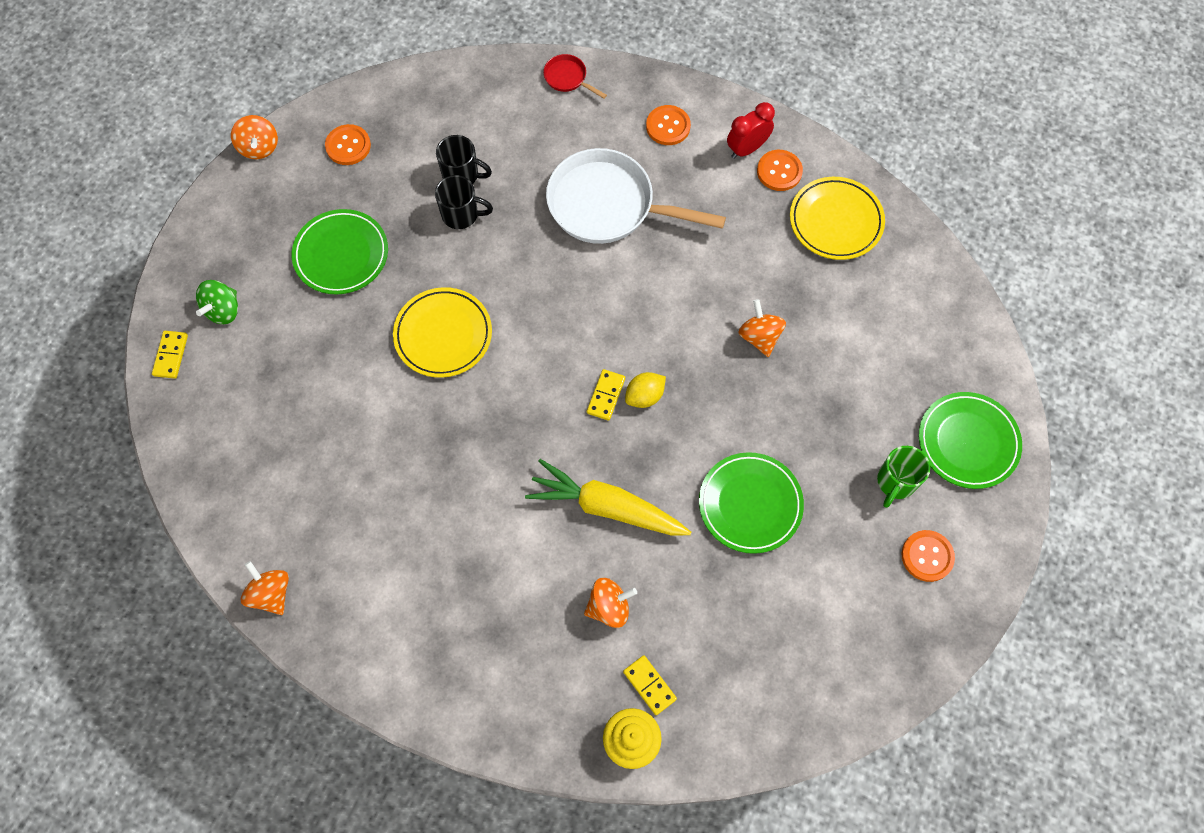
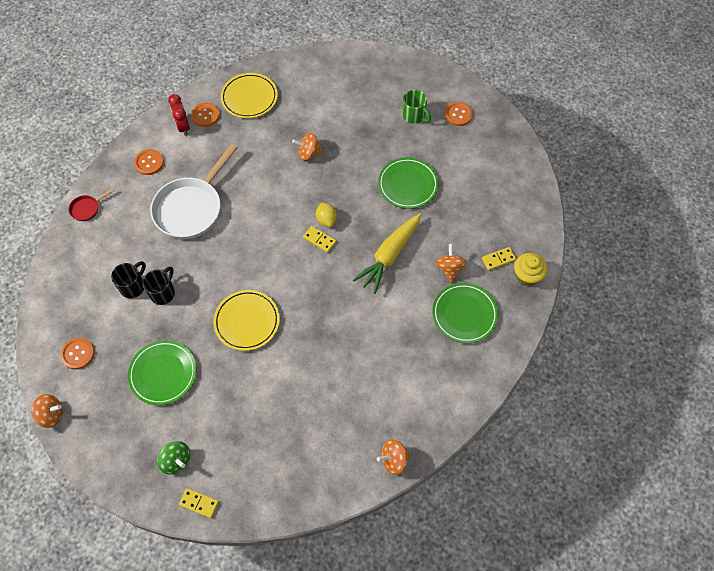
camera: 75 degrees left, 5 degrees down
green plate [919,392,1022,489] -> green plate moved to [432,283,498,343]

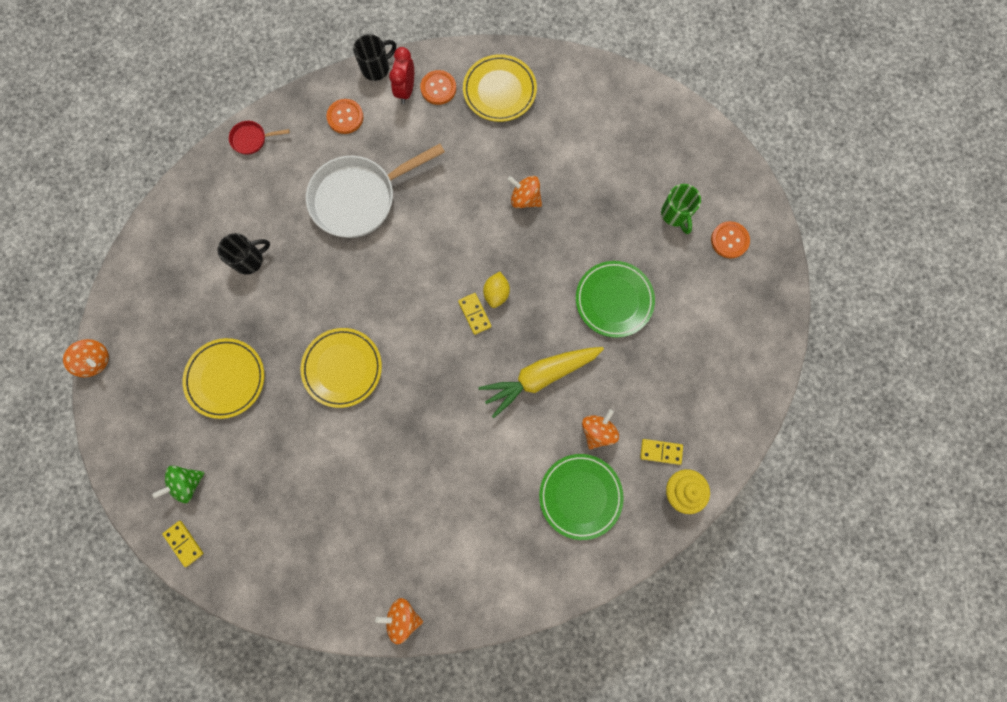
camera: 30 degrees right, 15 degrees up
orange button [60,338,94,370] -> none
green plate [128,340,197,405] -> yellow plate [183,338,264,419]
black mug [142,266,175,305] -> black mug moved to [353,34,396,81]
green spinning top [157,441,190,475] -> green spinning top turned 75 degrees clockwise [152,465,205,503]

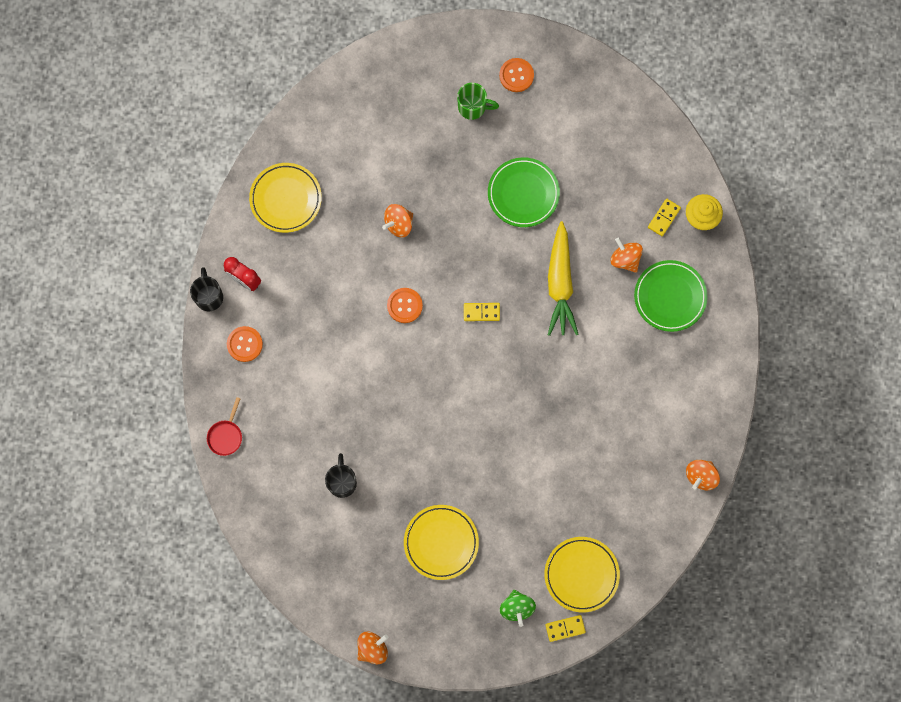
camera: 65 degrees left, 0 degrees up
yellow plate [300,328,382,408] -> yellow plate moved to [544,537,620,612]
white pan [306,144,445,238] -> none
orange button [420,70,456,105] -> orange button moved to [387,288,423,323]
yellow lemon [483,272,510,308] -> none

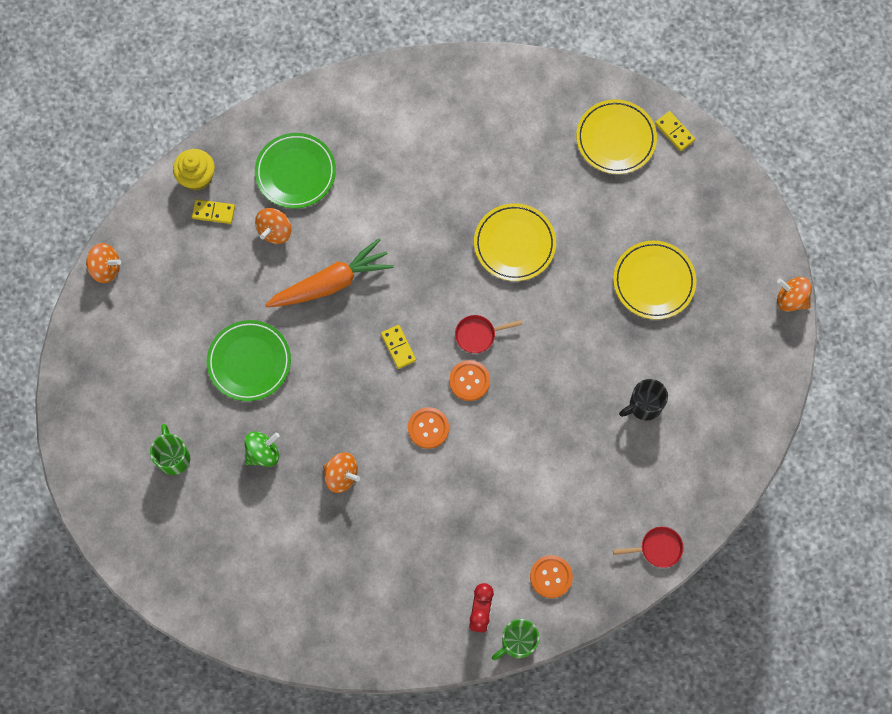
camera: 115 degrees left, 5 degrees down
black mug [190,267,223,311] -> green mug [492,619,539,660]
yellow plate [249,163,322,233] -> yellow plate moved to [474,203,556,281]
orange button [499,58,534,92] -> orange button moved to [449,360,490,401]
green spinning top [500,590,536,627] -> green spinning top moved to [245,431,280,467]
yellow carrot [548,221,579,336] -> orange carrot [265,238,394,307]
orange spinning top [686,460,720,490] -> orange spinning top moved to [86,243,121,283]
none -> red pan [455,315,522,353]

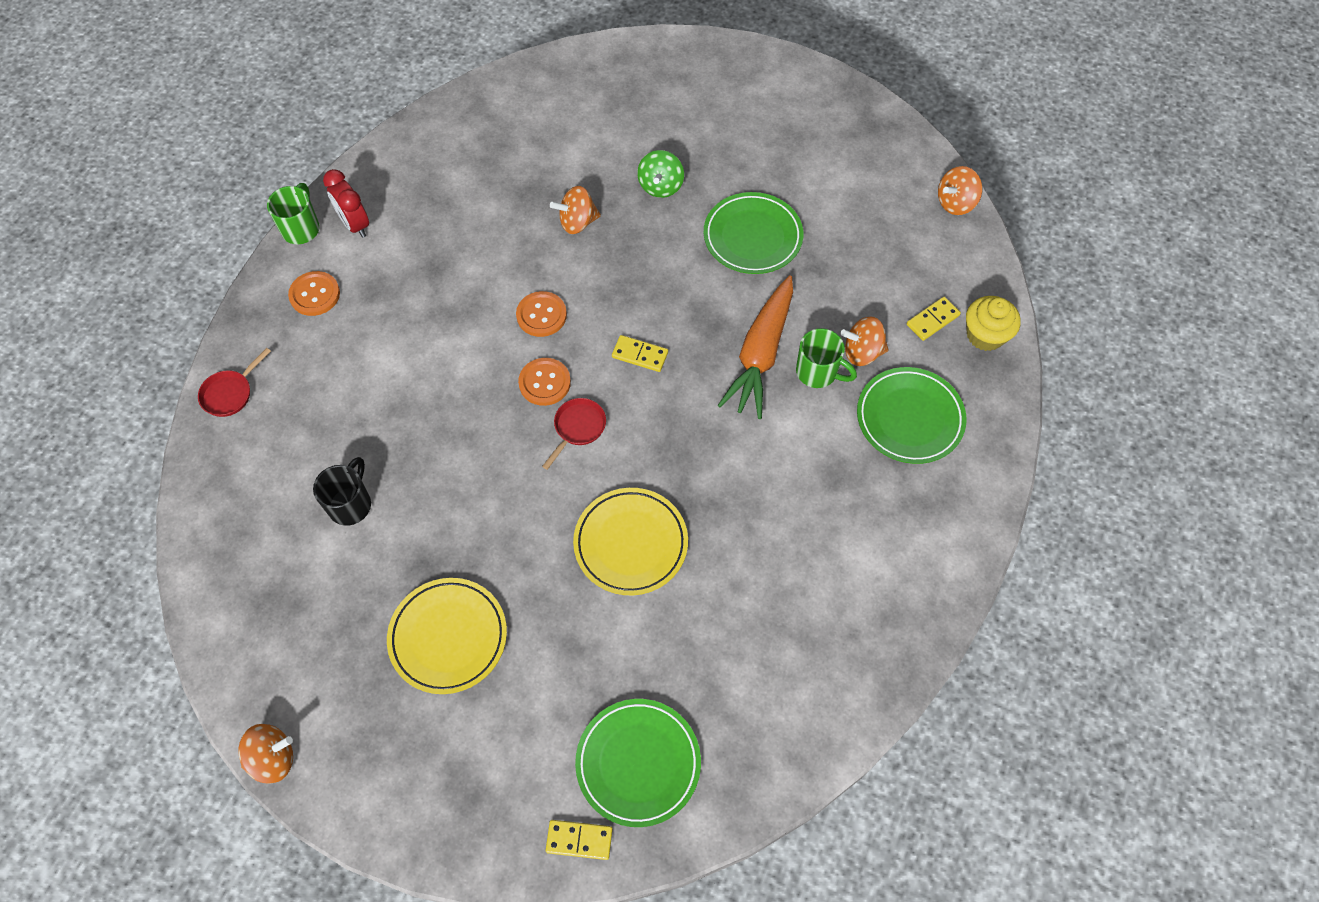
camera: 135 degrees right, 10 degrees down
green mug [150,424,190,475] -> green mug moved to [796,328,857,388]
orange spinning top [255,208,291,244] -> orange spinning top turned 75 degrees counterclockwise [840,317,888,366]
yellow plate [576,99,657,174] -> green plate [575,699,701,827]

